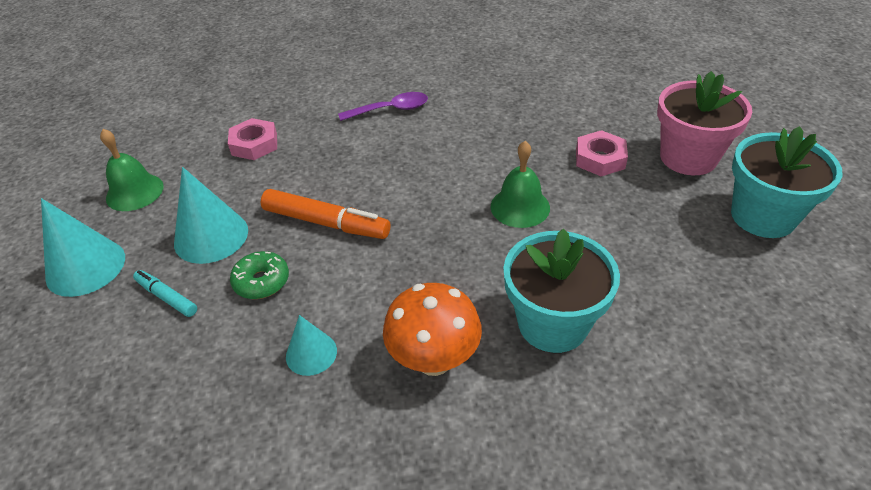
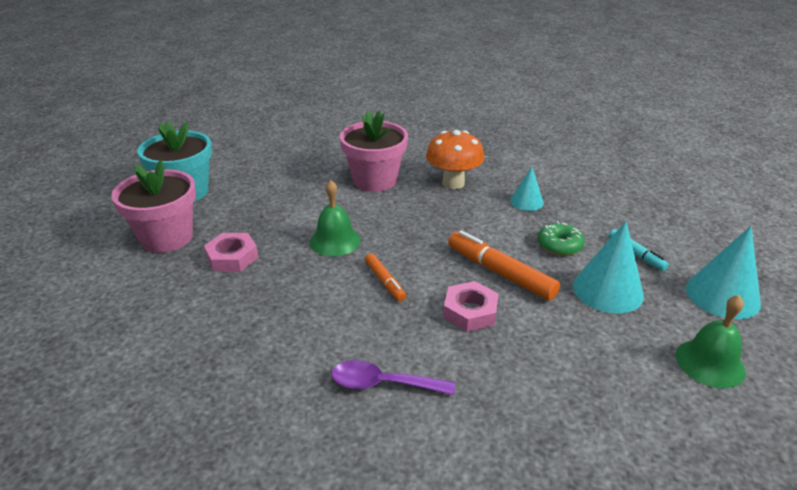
camera: 160 degrees left, 10 degrees down
pink nut [228,118,277,160] -> pink nut moved to [443,281,499,332]
turquoise flower pot [503,228,620,353] -> pink flower pot [340,110,408,192]
none -> orange marker [365,253,406,301]

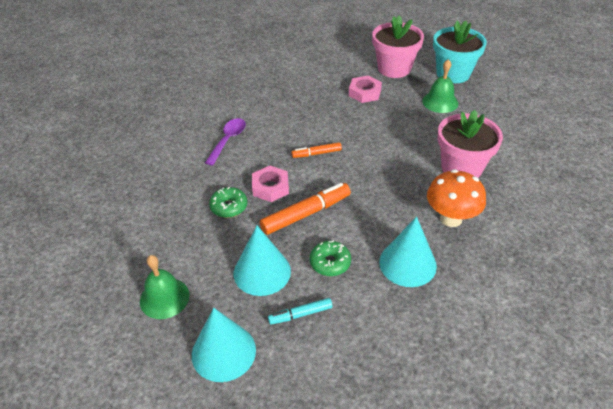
camera: 105 degrees right, 10 degrees up
green bell [310,180,361,256] -> green bell moved to [422,59,458,113]
turquoise cone [510,167,544,211] -> turquoise cone [379,217,437,287], size x1.70
none -> green donut [209,187,247,218]

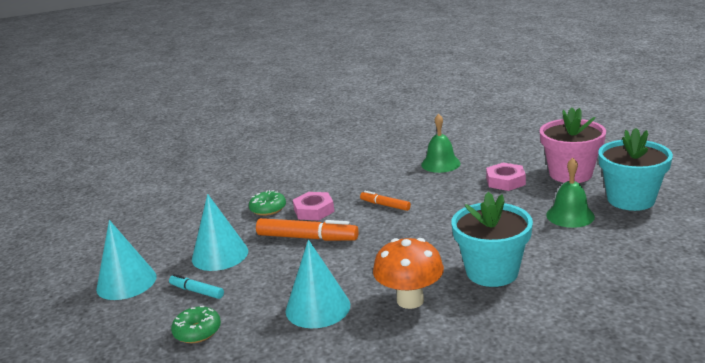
camera: 50 degrees right, 20 degrees down
green bell [140,255,189,319] -> green bell moved to [421,114,460,173]
purple spoon [205,118,246,165] -> none
green donut [310,240,351,276] -> green donut moved to [171,306,221,343]
pink flower pot [438,110,503,178] -> turquoise flower pot [451,192,533,287]

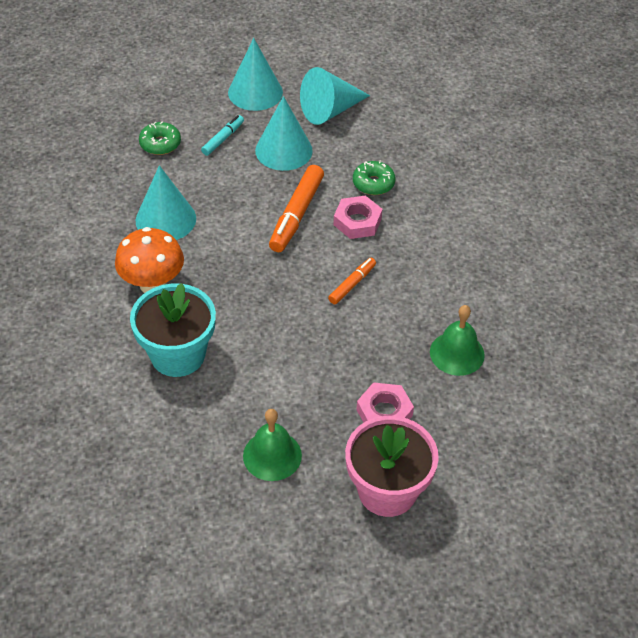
camera: 90 degrees right, 25 degrees up
turquoise flower pot [598,128,673,211] -> none
none -> turquoise cone [300,67,370,125]

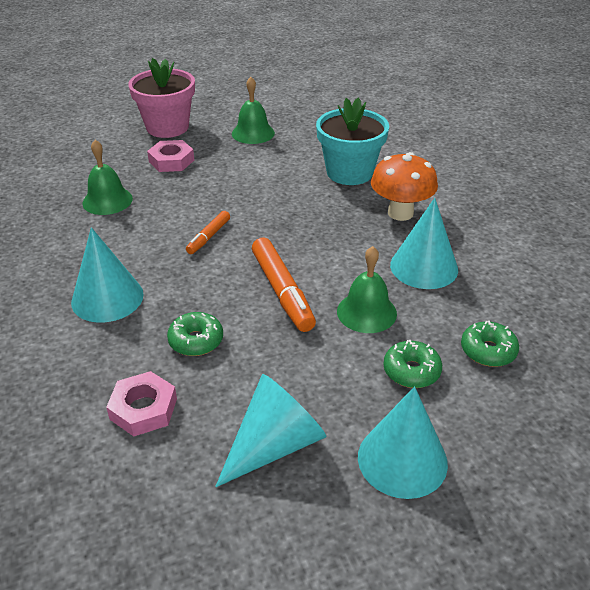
camera: 170 degrees right, 10 degrees down
turquoise marker [201,115,244,156] -> green donut [383,340,442,388]
turquoise cone [255,96,313,171] -> turquoise cone moved to [71,227,144,323]
orange marker [269,165,324,252] -> orange marker turned 150 degrees clockwise [252,238,316,332]
pink nut [334,195,382,239] -> pink nut moved to [106,371,177,436]
none -> green bell [337,246,397,333]

